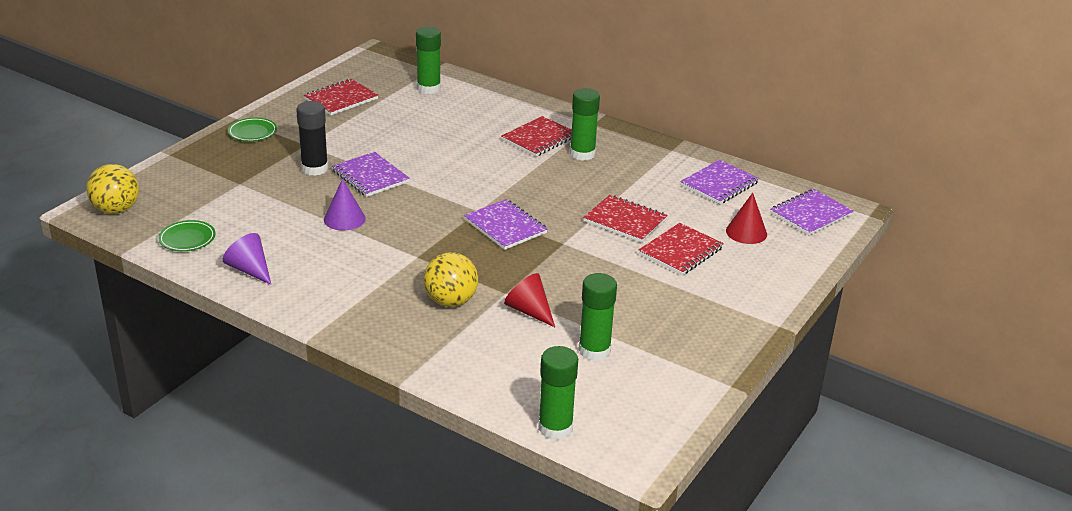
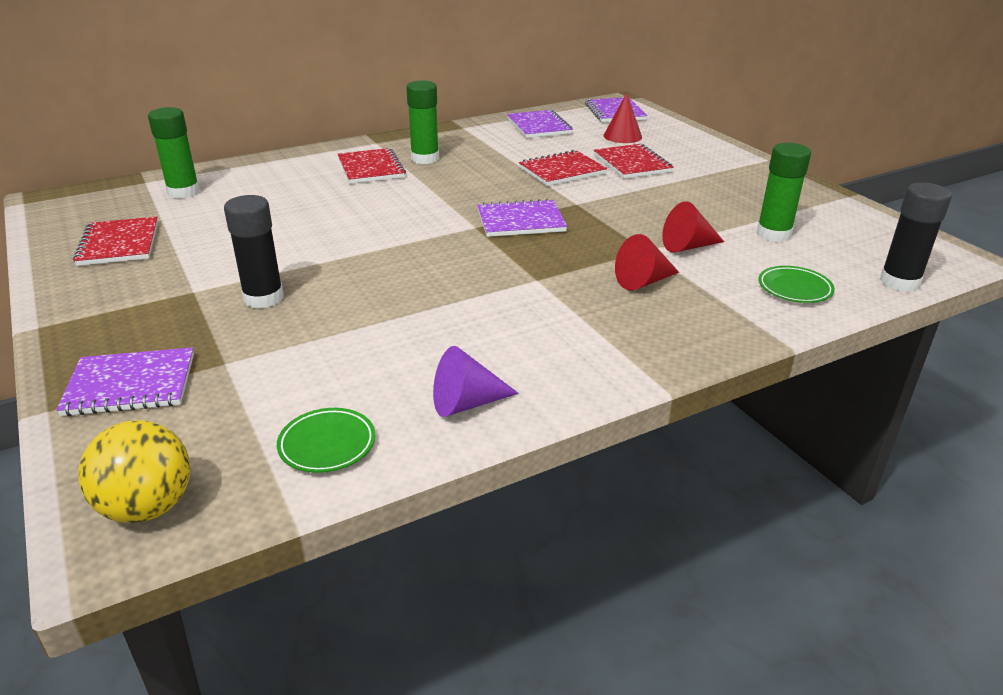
camera: 60 degrees left, 0 degrees up
green plate [228,117,277,141] -> green plate moved to [758,266,835,303]
purple cone [324,179,366,231] -> none
purple notebook [332,152,410,197] -> purple notebook moved to [56,347,194,416]
yellow ball [424,252,478,307] -> red cone [615,234,679,290]
green glue stick [538,346,578,440] -> black glue stick [880,183,952,292]

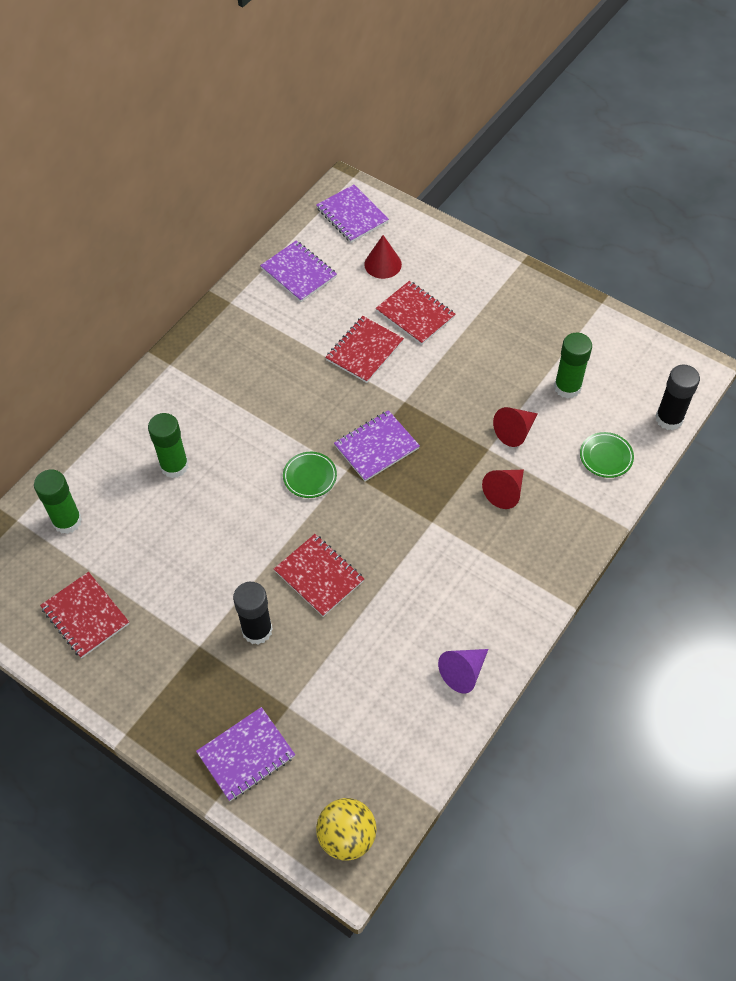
camera: 25 degrees left, 25 degrees up
green plate [277,408,375,473] -> green plate moved to [283,452,337,498]
red notebook [338,148,406,184] -> red notebook moved to [274,534,364,617]
green glue stick [406,80,439,164] -> green glue stick moved to [148,413,189,478]

